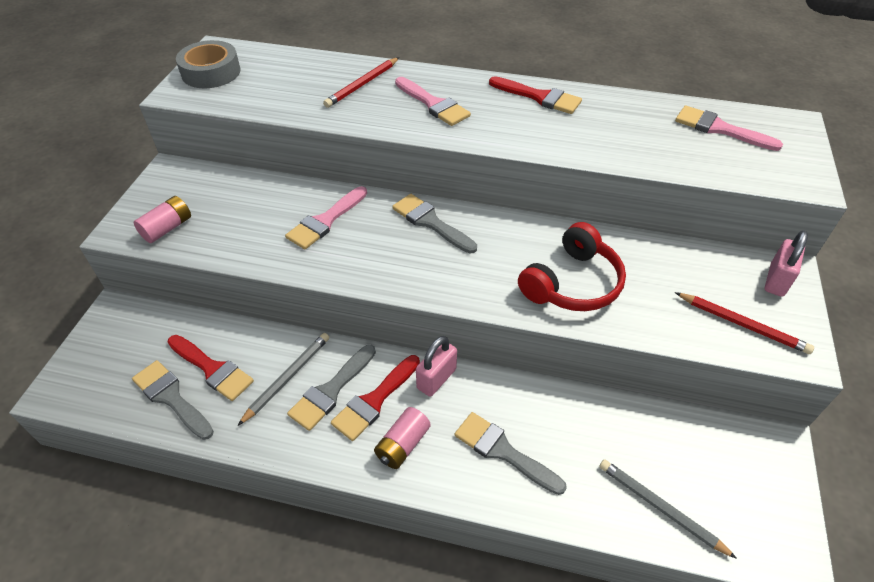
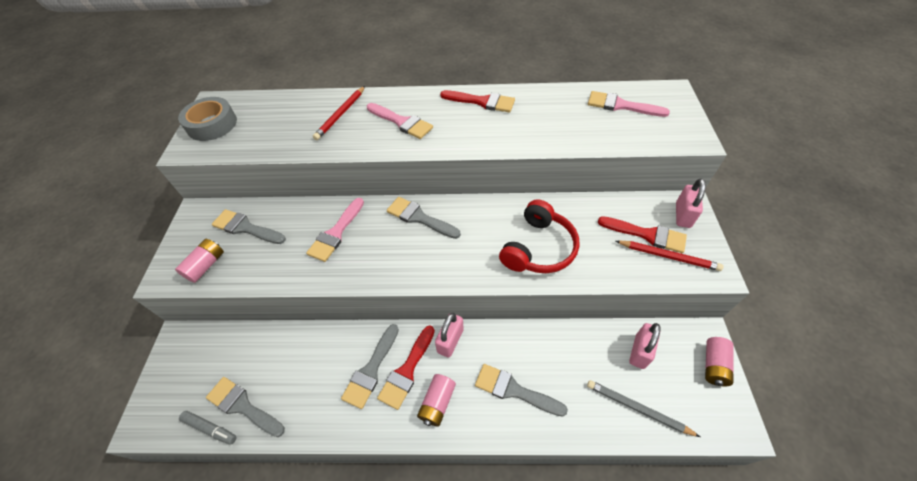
camera: 10 degrees left, 5 degrees up
red brush [167,335,254,401] -> red brush moved to [598,216,687,253]
grey pencil [238,333,329,426] -> none
none -> grey marker [179,411,237,445]
none -> grey brush [212,209,286,244]
none -> pink padlock [629,323,661,369]
none -> pink battery [705,337,733,386]

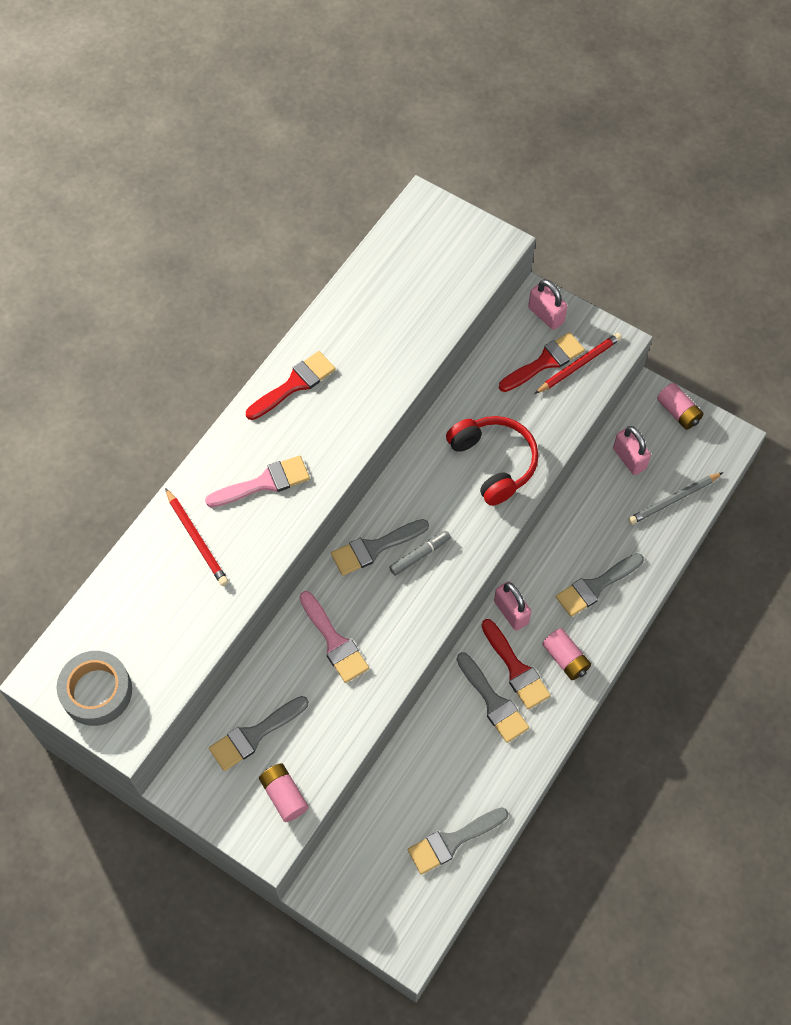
camera: 60 degrees left, 10 degrees up
grey marker [179,411,237,445] -> grey marker moved to [389,531,451,576]
pink brush [588,91,670,117] -> none

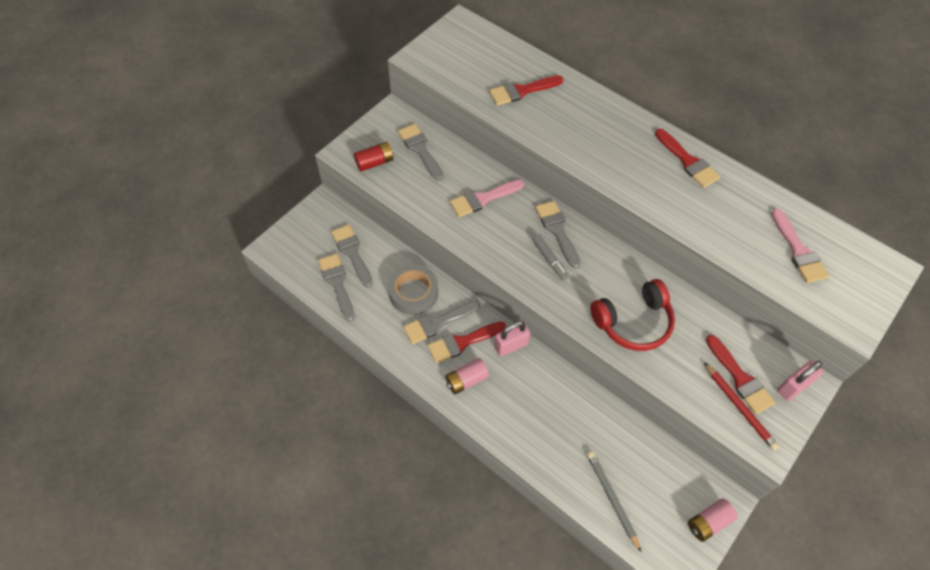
camera: 95 degrees right, 5 degrees down
grey tape [57,651,132,726] -> grey tape moved to [388,264,438,315]
red pencil [165,488,229,586] -> none
pink brush [205,455,310,507] -> pink brush moved to [771,208,829,283]
pink battery [259,763,308,822] -> red battery [354,142,394,171]
grey brush [556,553,644,617] -> grey brush moved to [331,224,373,288]
pink padlock [613,426,651,475] -> none
none -> red brush [489,75,564,106]

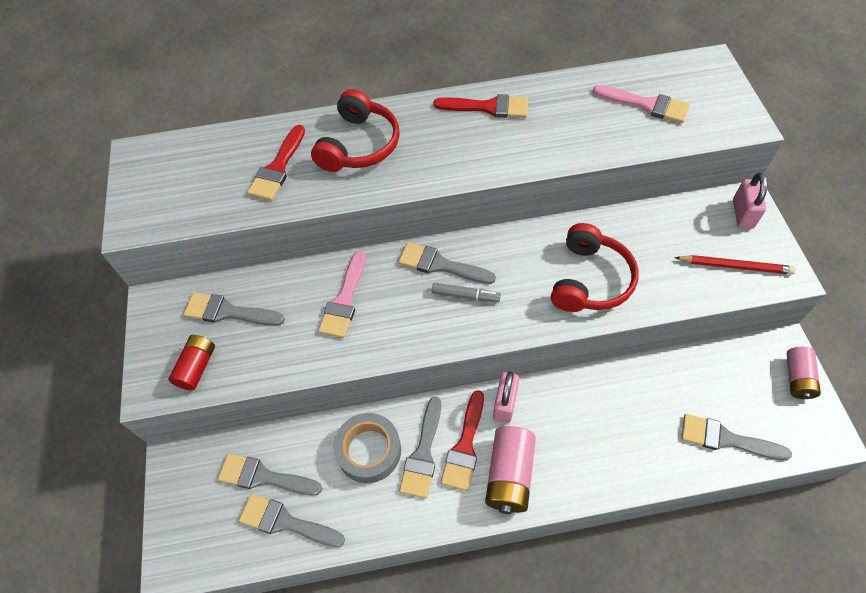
camera: 45 degrees left, 0 degrees up
pink battery [445,358,489,394] -> pink battery [485,426,536,514], size x1.51
grey pencil [587,451,641,552] -> grey brush [681,414,792,461]
red brush [706,334,775,414] -> none
none -> red headphones [311,89,400,172]

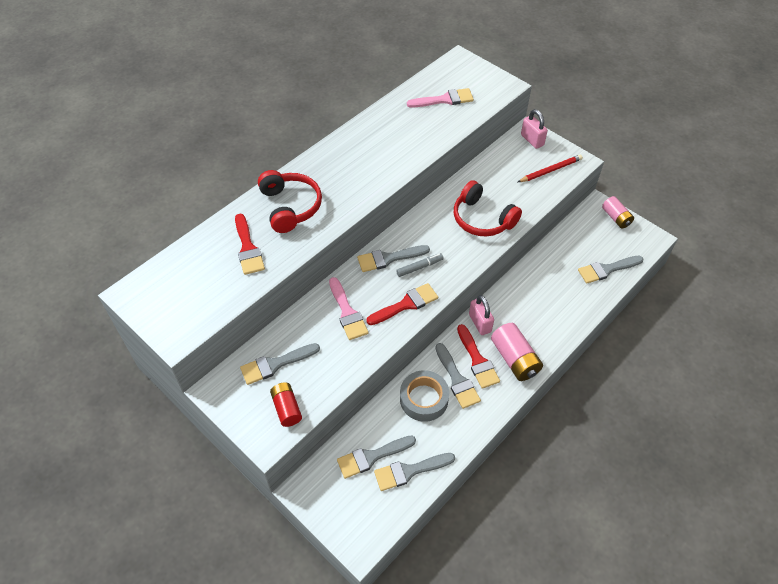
camera: 40 degrees left, 5 degrees down
red brush [434,94,528,118] -> red brush moved to [366,283,438,325]
red headphones [551,223,639,312] -> red headphones turned 150 degrees clockwise [454,180,522,236]

